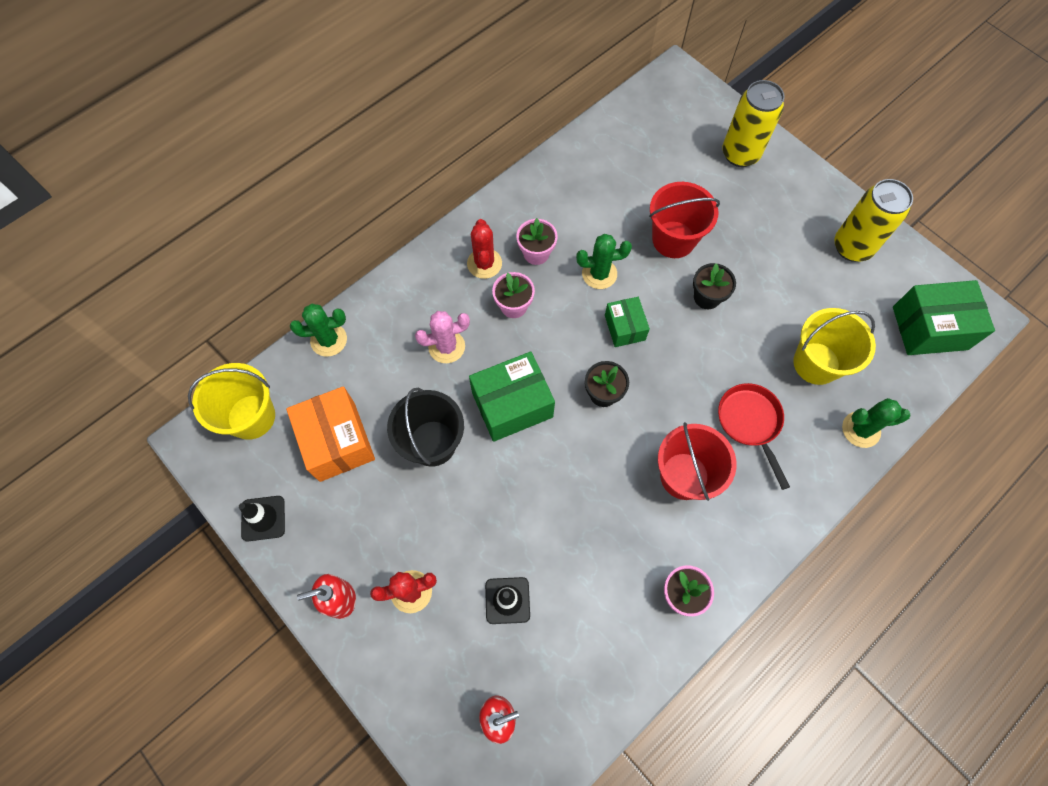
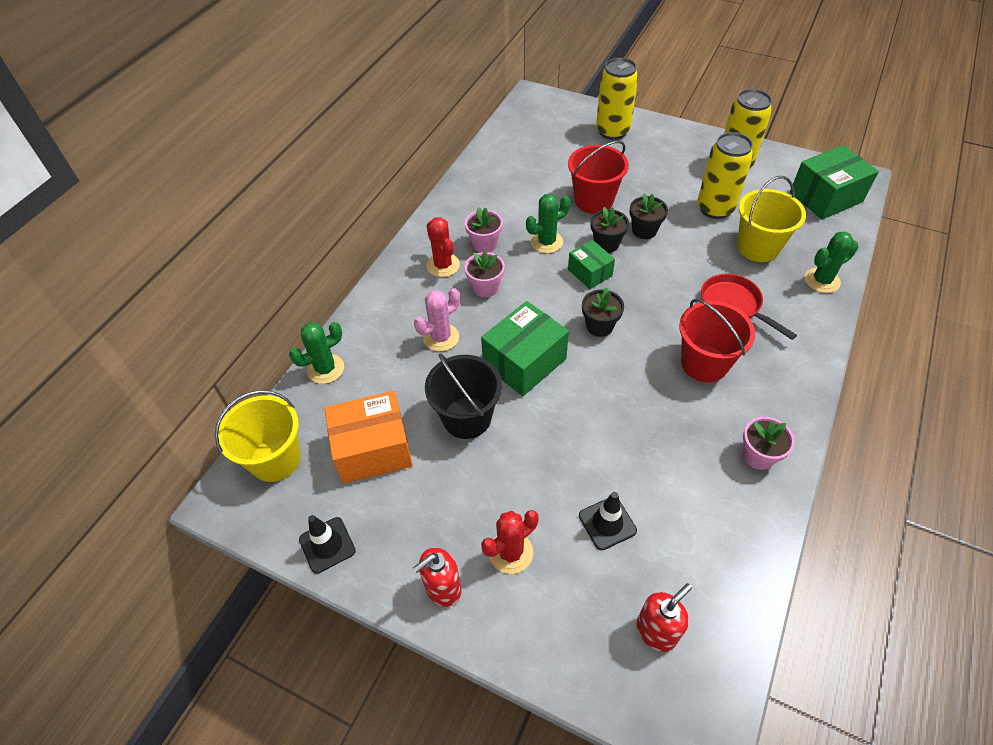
camera: 20 degrees left, 15 degrees down
orange box [286,386,375,482] -> orange box turned 60 degrees counterclockwise [324,391,413,484]
none -> black flower pot [591,207,629,253]
none -> yellow can [697,132,753,219]

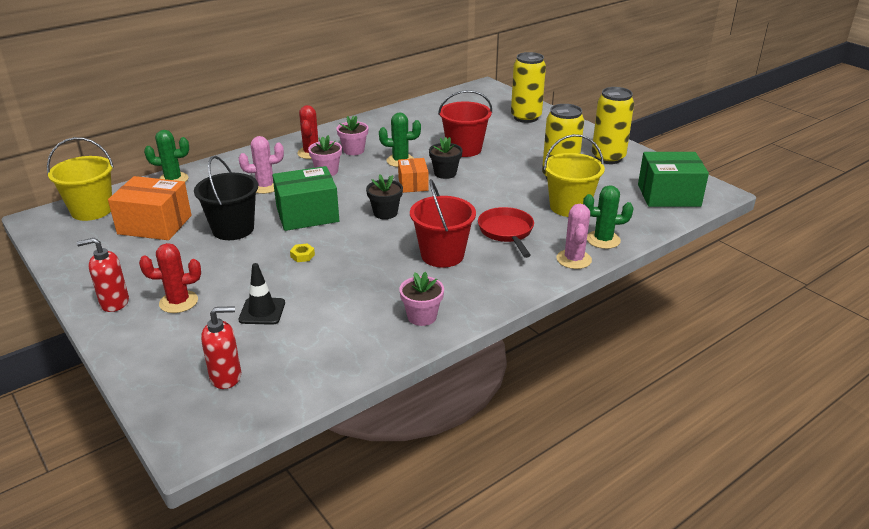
camera: 25 degrees right, 20 degrees down
black traffic cone [299,515,356,574] -> none
green box [568,240,615,289] -> orange box [398,158,429,193]
black flower pot [630,193,668,239] -> none
none -> yellow nut [290,243,315,262]
none -> pink cactus [557,204,592,269]

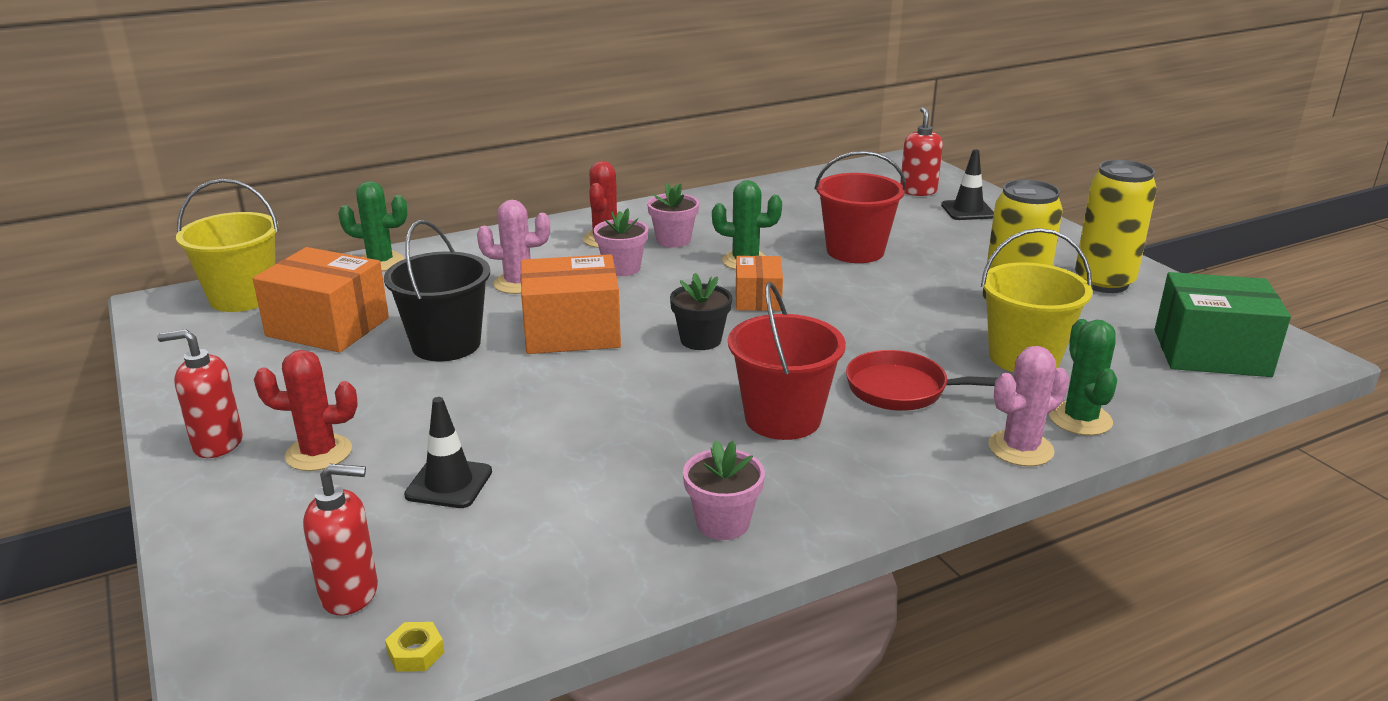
camera: 10 degrees right, 5 degrees down
green box [272,166,339,231] -> orange box [520,254,621,354]
yellow nut [290,243,315,262] -> yellow nut moved to [385,622,445,672]
black flower pot [429,137,462,179] -> none
red pan [478,207,534,258] -> red pan turned 75 degrees counterclockwise [846,350,998,411]
yellow can [511,52,546,123] -> black traffic cone [941,149,994,220]
pink cactus [557,204,592,269] -> pink cactus turned 45 degrees clockwise [988,346,1069,467]
green cactus [583,185,634,249] -> green cactus turned 75 degrees clockwise [1049,319,1117,436]
none -> red soap dispenser [900,107,943,196]

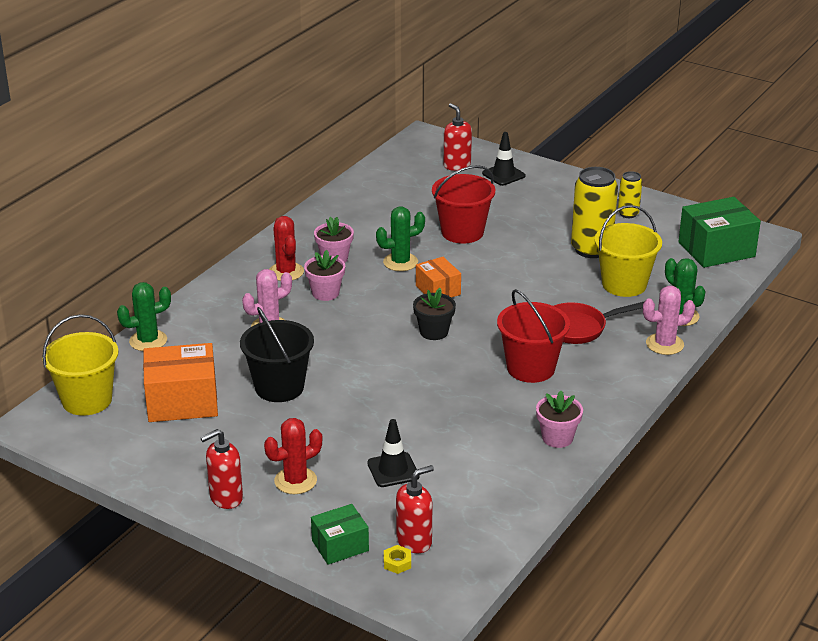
camera: 30 degrees left, 5 degrees up
yellow nut [385,622,445,672] -> yellow nut moved to [384,545,411,574]
orange box [520,254,621,354] -> none
pink cactus [988,346,1069,467] -> pink cactus turned 45 degrees clockwise [643,286,695,355]
yellow can [1075,160,1157,293] -> yellow can [618,171,642,218], size x0.53
none -> green box [311,504,369,565]

